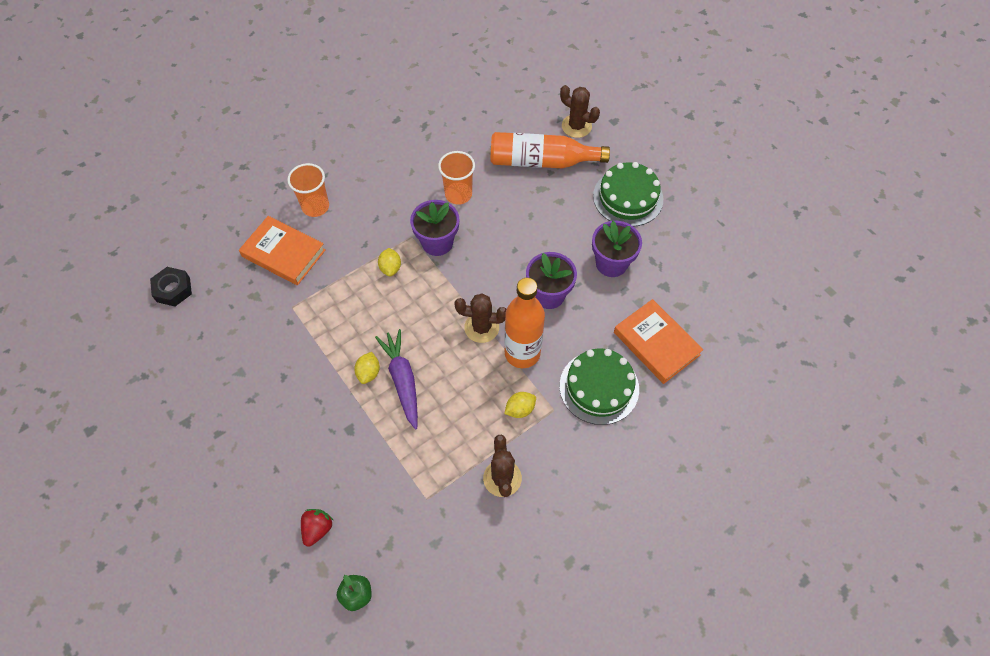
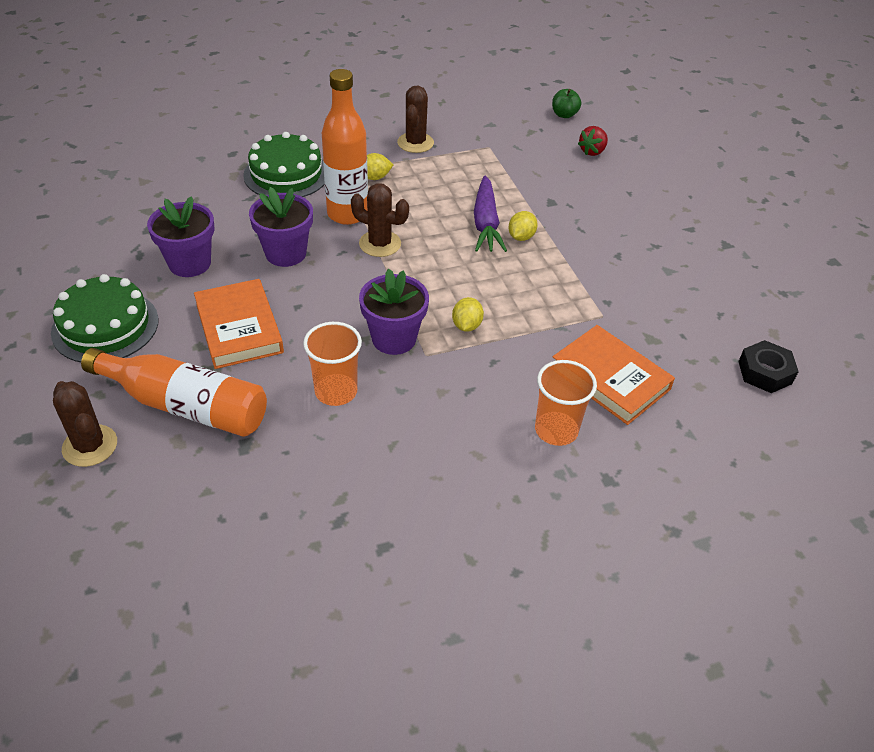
camera: 165 degrees left, 15 degrees down
orange book [614,299,703,384] -> orange book moved to [194,279,284,369]

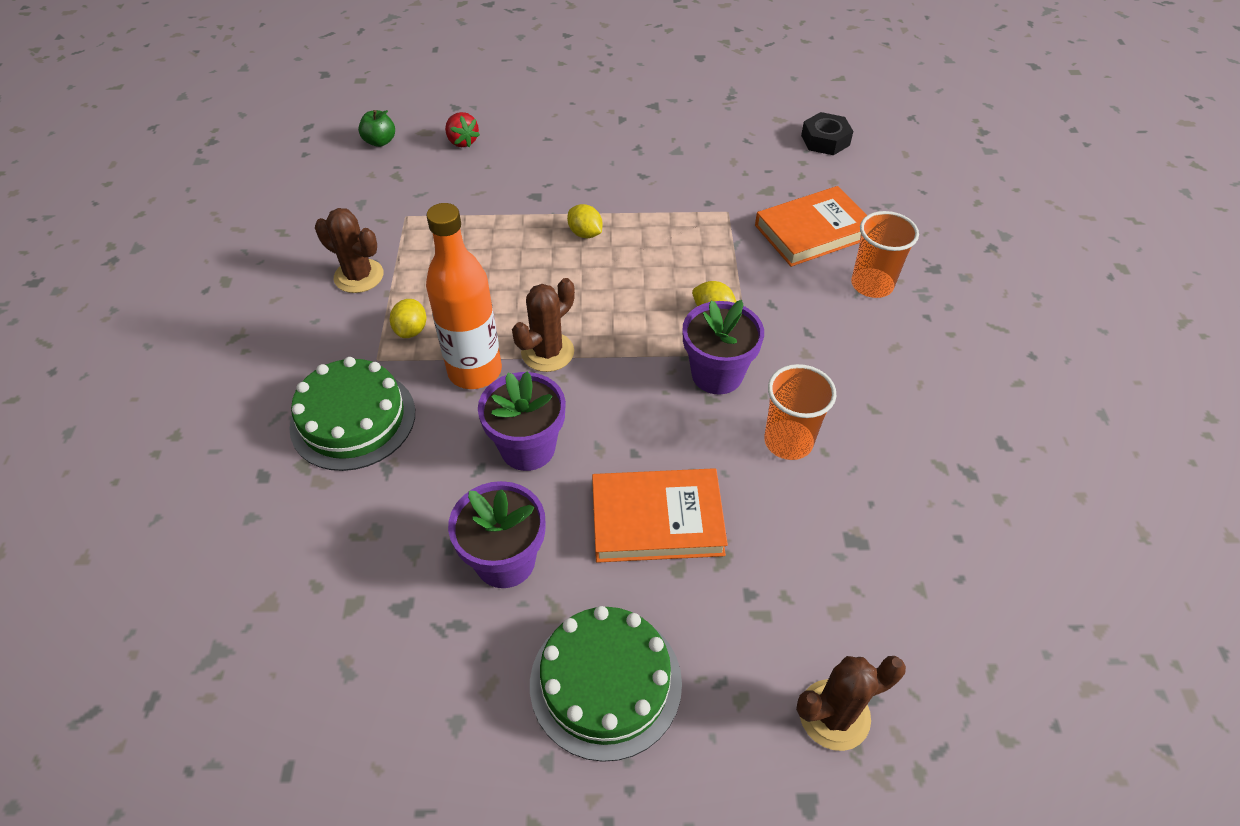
camera: 70 degrees left, 5 degrees up
orange bottle [81,348,267,437] -> none
purple carrot [474,175,507,252] -> none

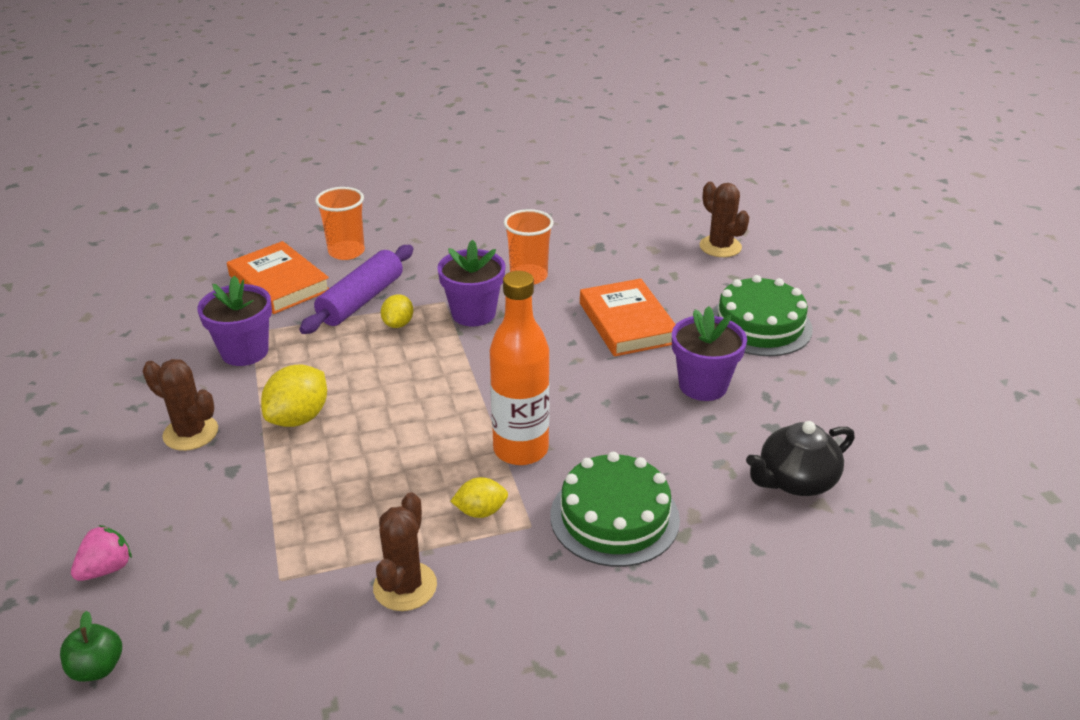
camera: 105 degrees left, 15 degrees down
red strawberry [445,112,480,147] -> pink strawberry [71,525,132,581]
purple flower pot [478,371,566,471] -> purple flower pot moved to [197,276,272,366]
brown cactus [512,278,575,372] -> brown cactus moved to [143,359,218,451]
yellow lemon [567,204,602,238] -> yellow lemon [261,364,327,427], size x1.63
black nut [801,112,853,155] -> none
none -> purple rolling pin [299,245,413,334]
none -> black teapot [746,421,855,496]

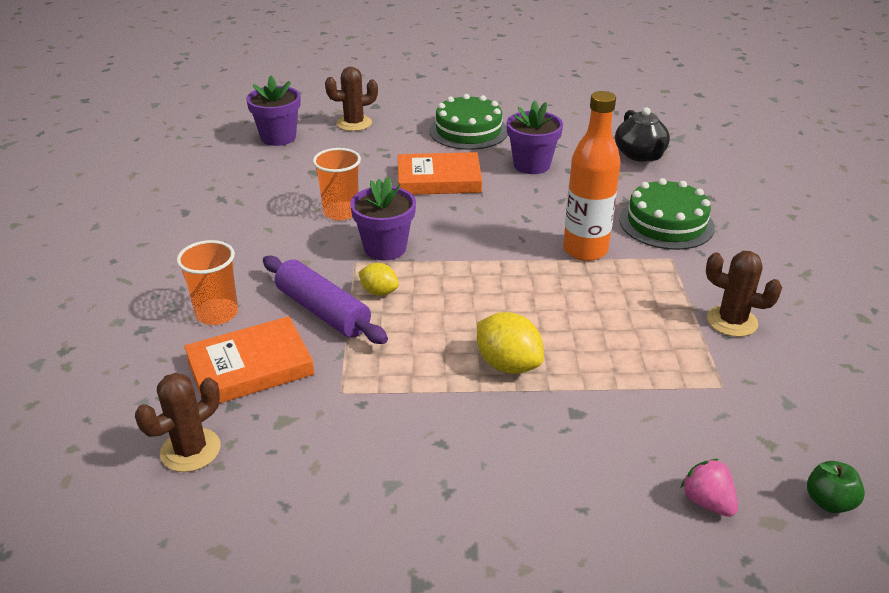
camera: 75 degrees left, 0 degrees up
brown cactus [143,359,218,451] -> brown cactus moved to [135,373,221,472]
purple flower pot [197,276,272,366] -> purple flower pot moved to [246,76,301,146]
yellow lemon [450,477,508,518] -> none

